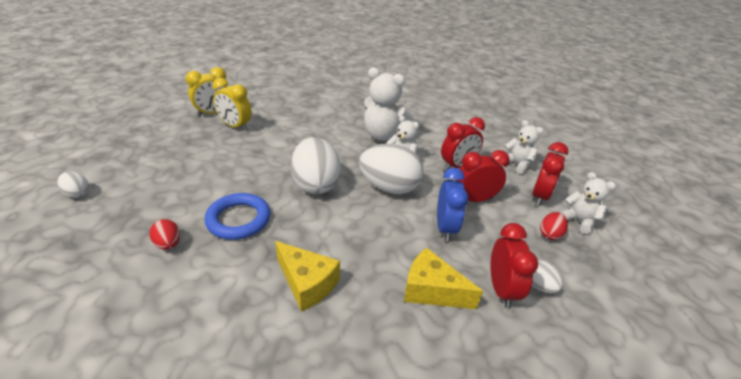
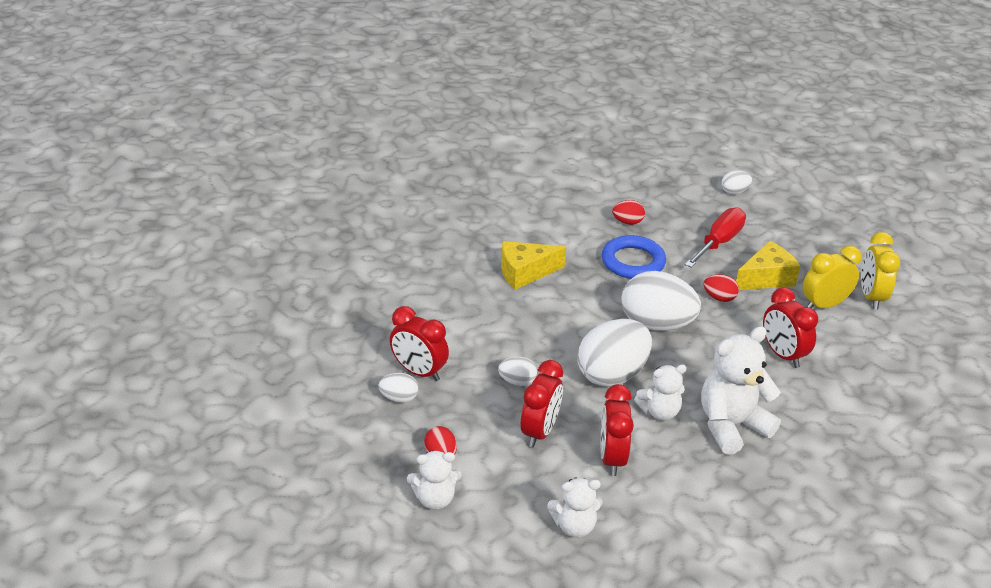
camera: 125 degrees right, 0 degrees up
yellow cheese [404,248,483,309] -> yellow cheese moved to [736,241,801,290]
blue clock [437,168,468,241] -> white egg [498,357,537,386]
red clock [532,142,569,206] -> red clock moved to [763,287,818,368]
none -> red screwdriver [685,207,746,268]
none -> red egg [703,274,739,302]

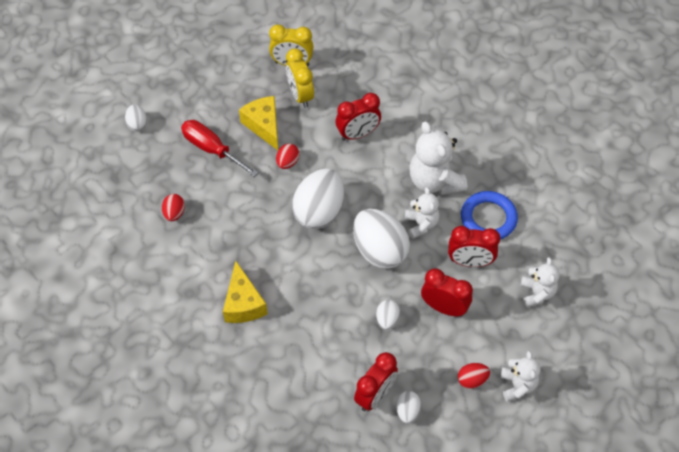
camera: 85 degrees left, 20 degrees up
blue ring [602,235,666,279] -> blue ring moved to [461,191,518,240]

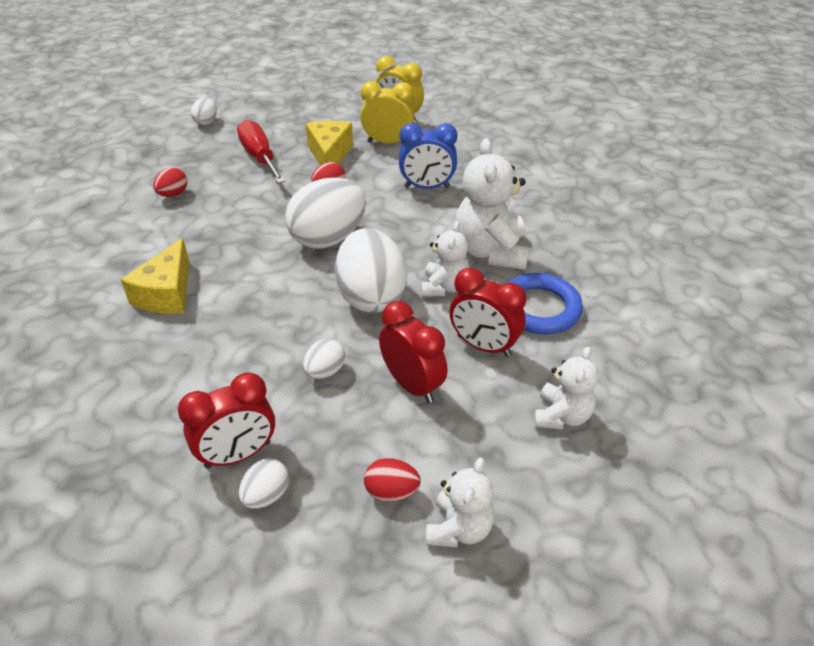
camera: 25 degrees right, 15 degrees down
yellow clock [286,48,314,108] -> yellow clock turned 90 degrees clockwise [361,81,415,143]
red clock [336,93,381,141] -> blue clock [399,123,458,189]

